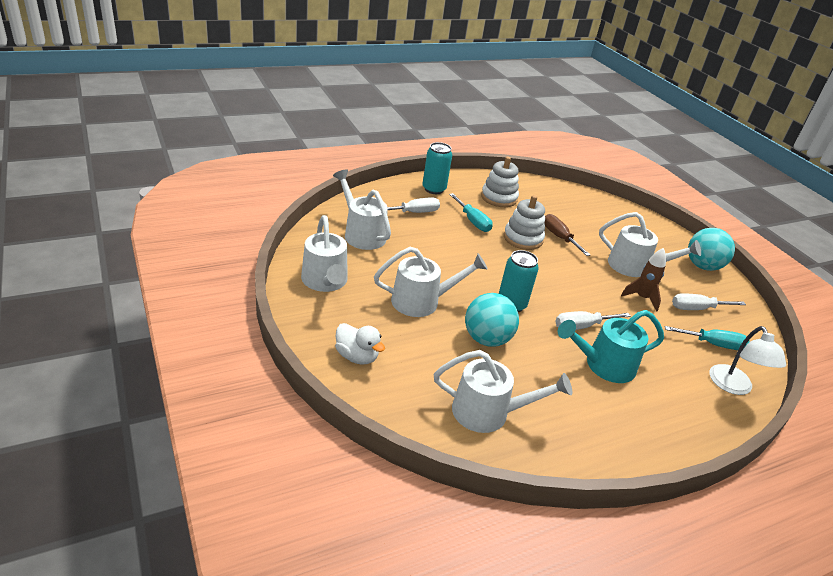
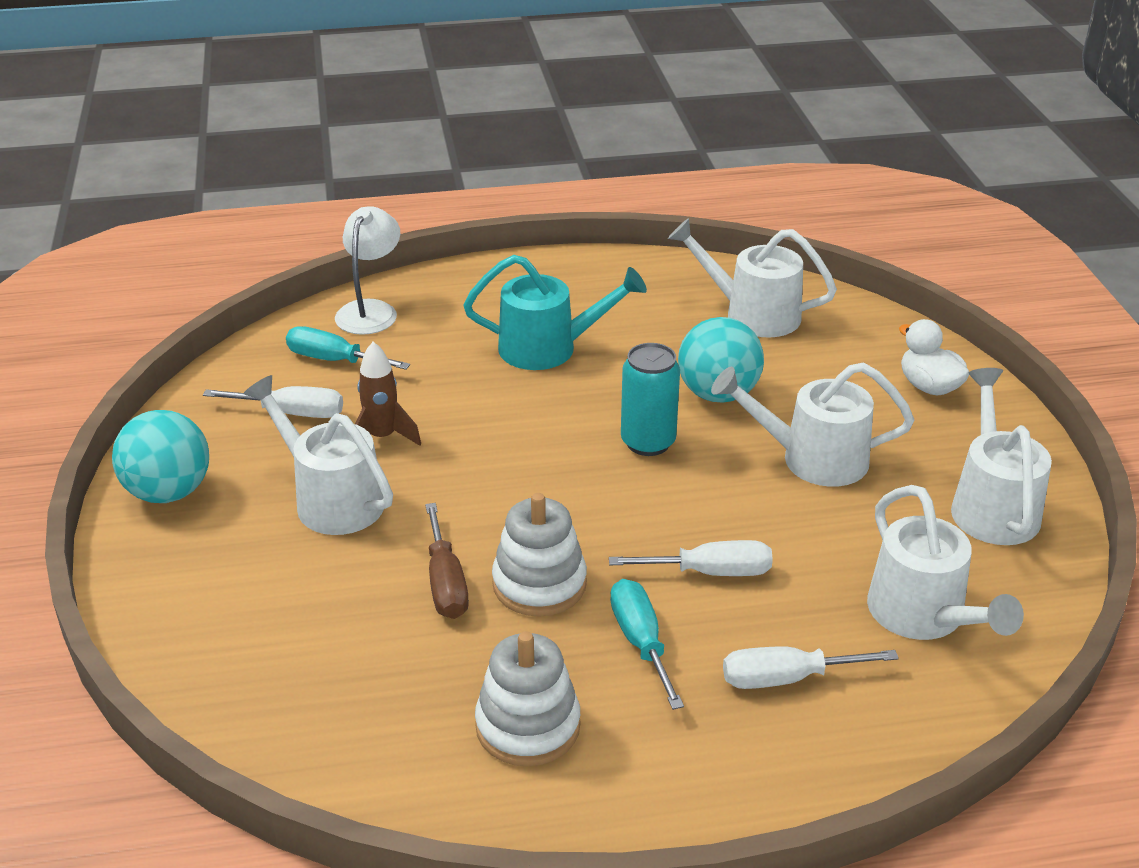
camera: 160 degrees left, 0 degrees up
turquoise can [423,142,452,194] -> none
white screwdriver [555,311,631,330] -> white screwdriver moved to [609,540,773,576]

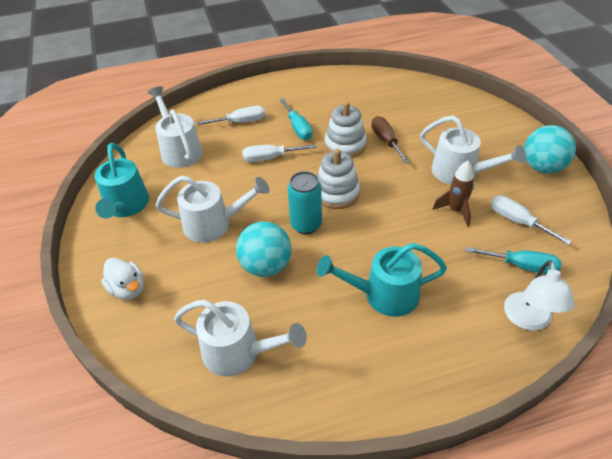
camera: 175 degrees right, 10 degrees up
white screwdriver [203,386,343,418] -> white screwdriver turned 45 degrees clockwise [491,195,572,245]
white stacking toy [475,631,581,767] -> white stacking toy moved to [317,149,360,209]
white watering can [951,368,1052,545] -> turquoise watering can [95,143,149,218]

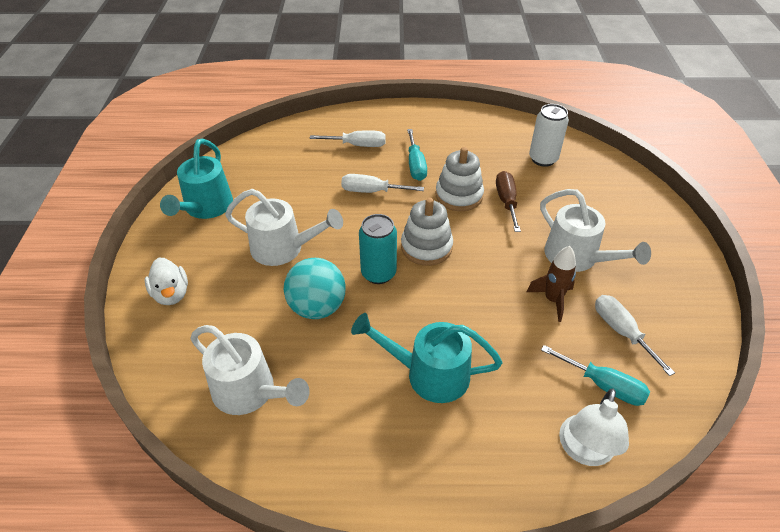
camera: 15 degrees right, 0 degrees up
white watering can [148,86,203,168] -> none
turquoise ball [524,125,576,174] -> none
none -> white can [529,104,569,167]

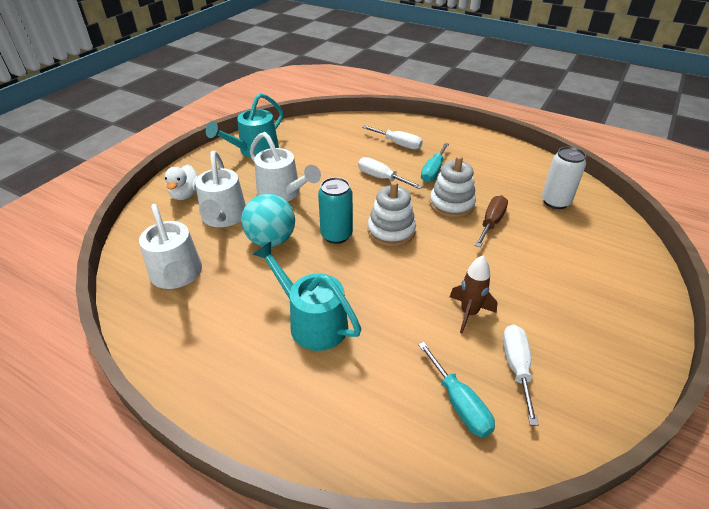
camera: 30 degrees right, 5 degrees down
white watering can [540,189,651,272] -> white watering can moved to [195,151,246,227]
white lamp [559,389,629,466] -> none

